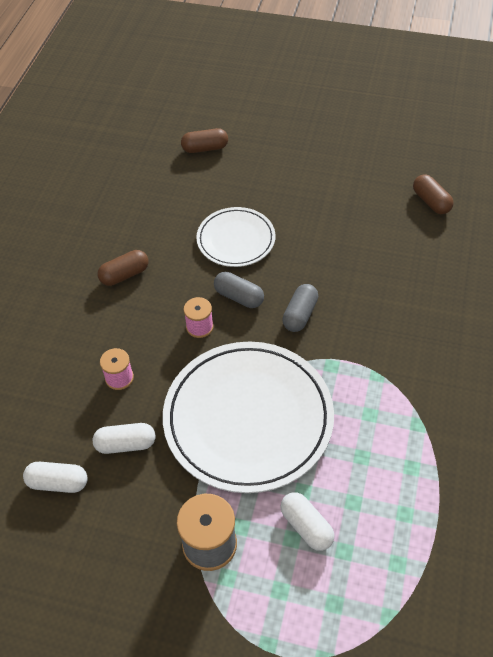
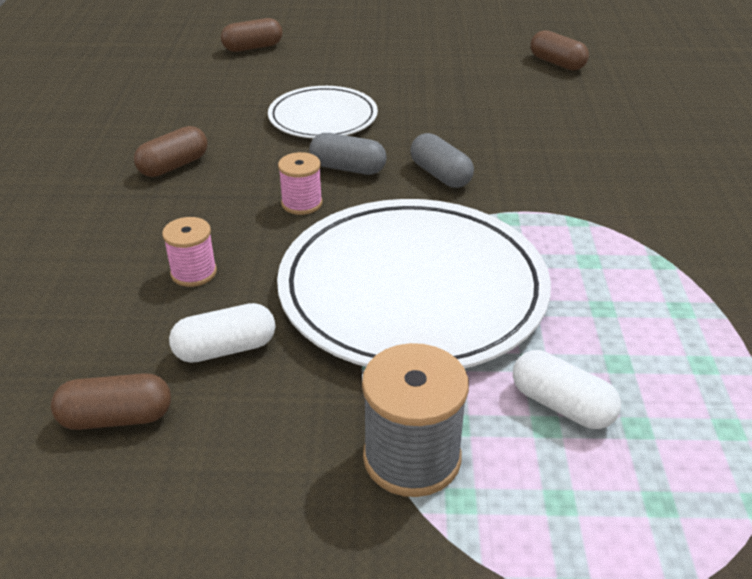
camera: 15 degrees left, 15 degrees down
white capsule [23,462,88,493] -> brown capsule [51,373,171,430]
grey capsule [282,284,318,332] -> grey capsule turned 45 degrees counterclockwise [410,133,474,188]

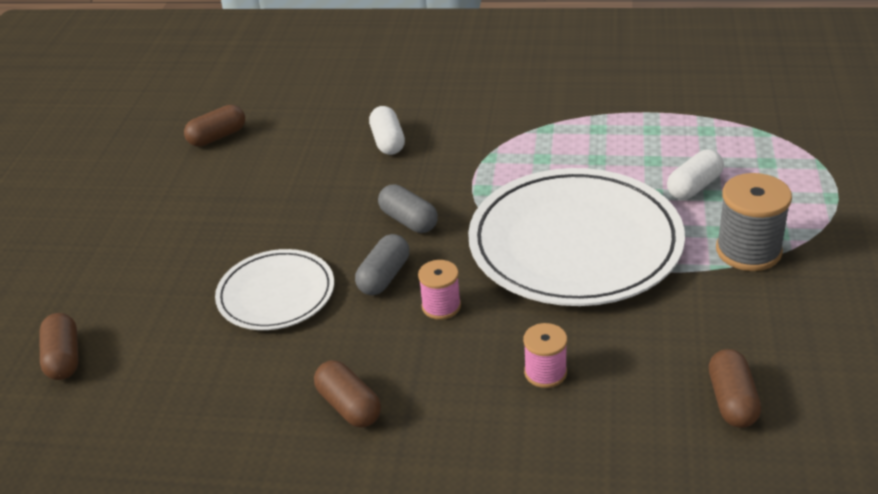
camera: 80 degrees left, 0 degrees up
white capsule [169,303,276,363] -> white capsule moved to [369,106,405,155]
grey capsule [410,133,474,188] -> grey capsule turned 75 degrees clockwise [378,184,438,233]

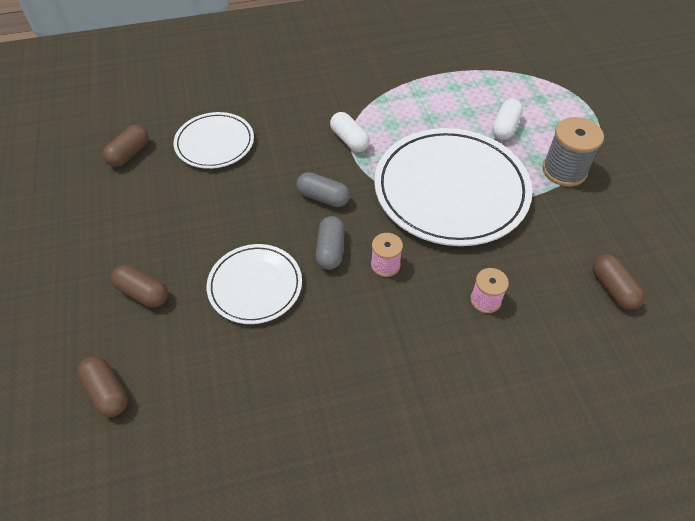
camera: 25 degrees left, 15 degrees up
brown capsule [314,360,381,428] -> brown capsule moved to [111,265,168,307]
white capsule [369,106,405,155] -> white capsule moved to [330,112,370,152]
none -> white plate [174,112,254,169]

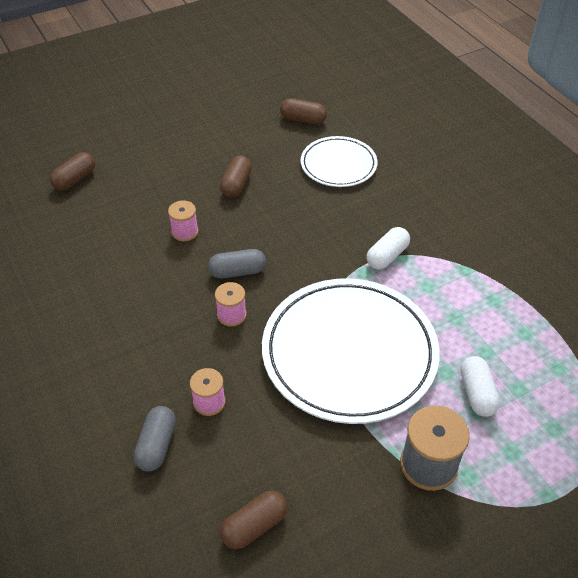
camera: 75 degrees right, 5 degrees down
brown capsule [111,265,168,307] -> brown capsule moved to [220,156,252,197]
white plate [207,244,302,324] -> pink spool [168,201,199,241]
grey capsule [297,172,350,207] -> grey capsule moved to [134,406,176,472]
white capsule [492,99,523,140] -> white capsule turned 75 degrees clockwise [461,356,500,417]

